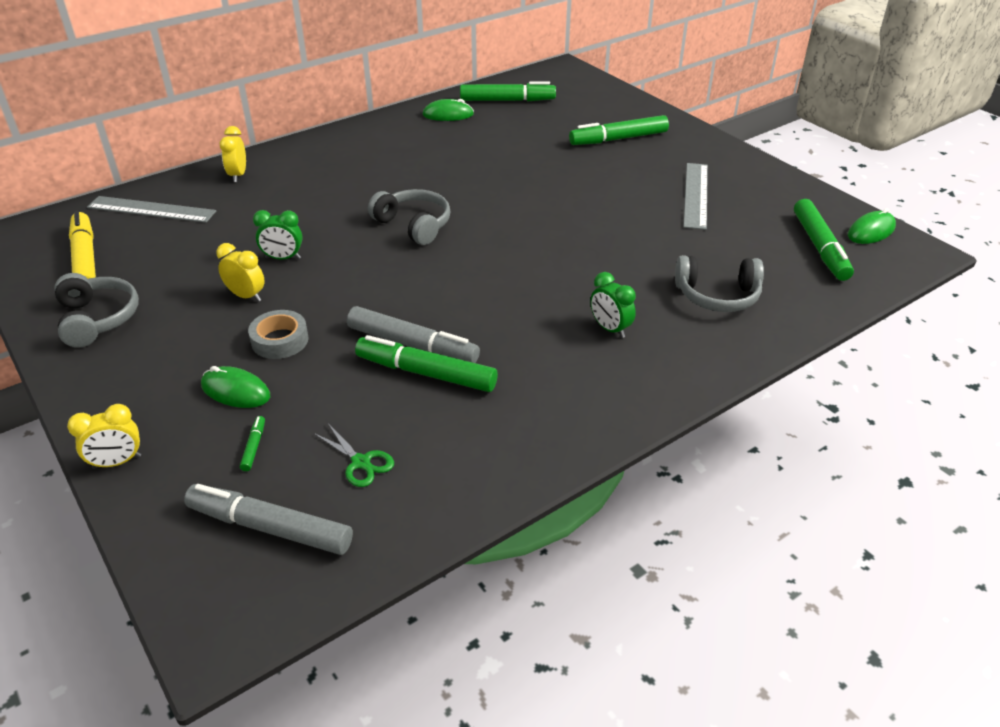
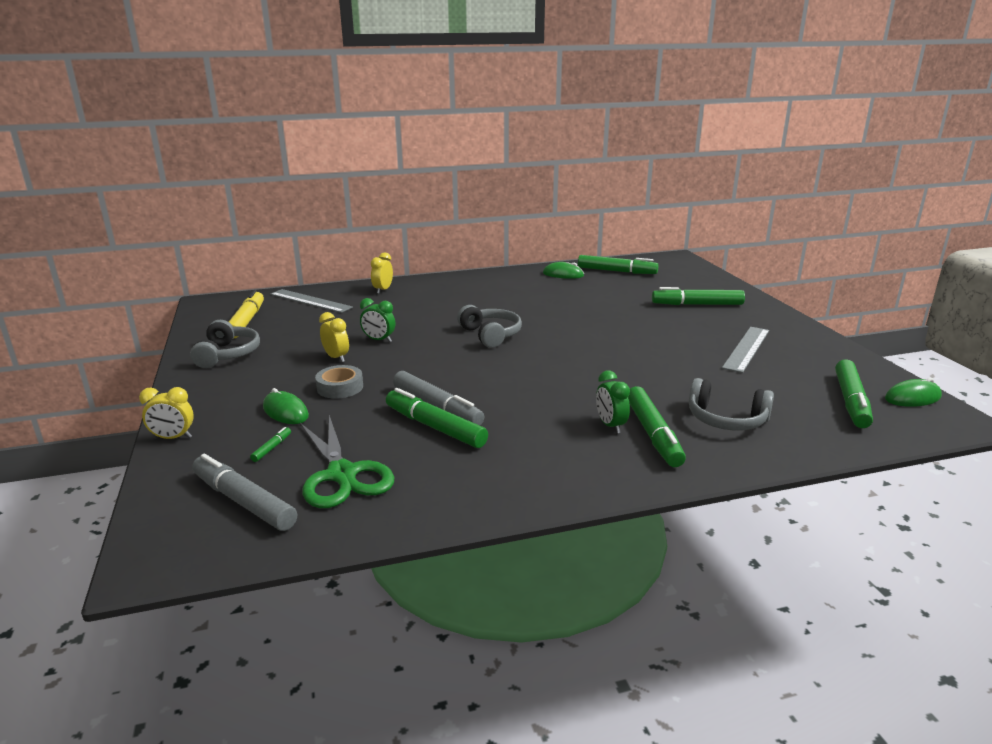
camera: 20 degrees right, 15 degrees down
green scissors [313,423,394,487] -> green scissors [300,415,394,508], size x2.03
none -> green marker [628,386,686,467]

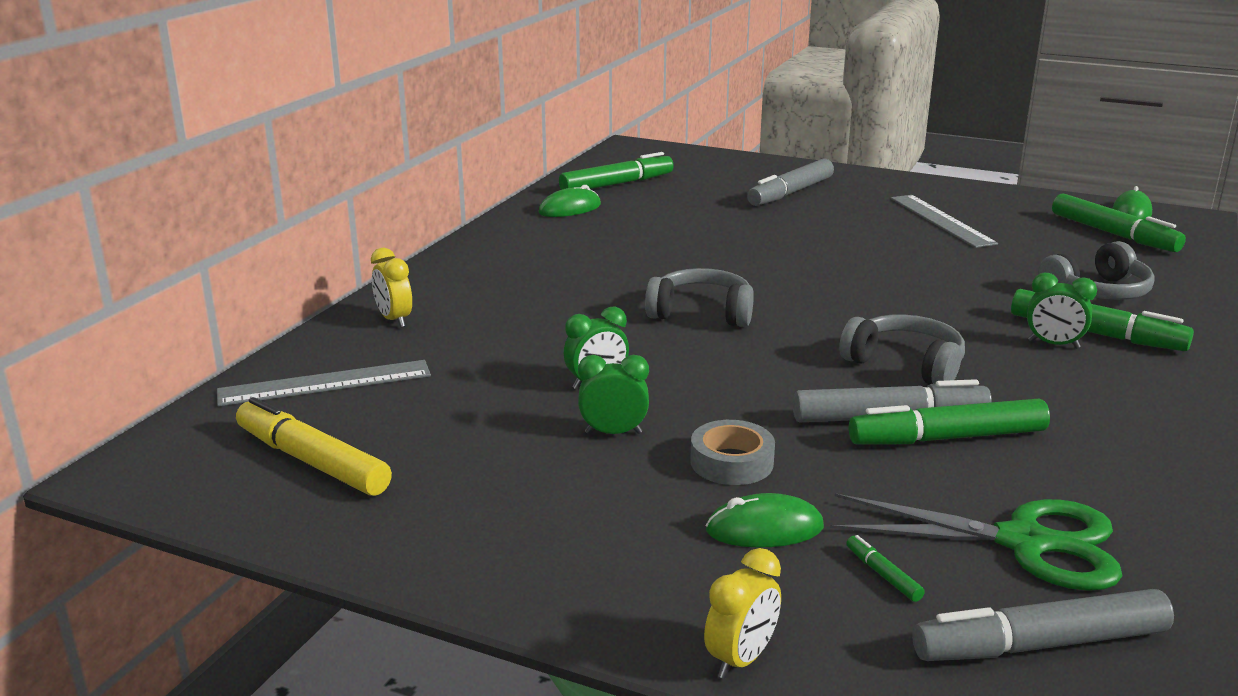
camera: 50 degrees left, 0 degrees up
grey headphones [190,320,260,368] -> grey headphones moved to [839,315,965,385]
yellow clock [319,312,349,362] -> green clock [578,355,649,434]
green marker [652,287,745,305] -> grey marker [747,159,834,206]

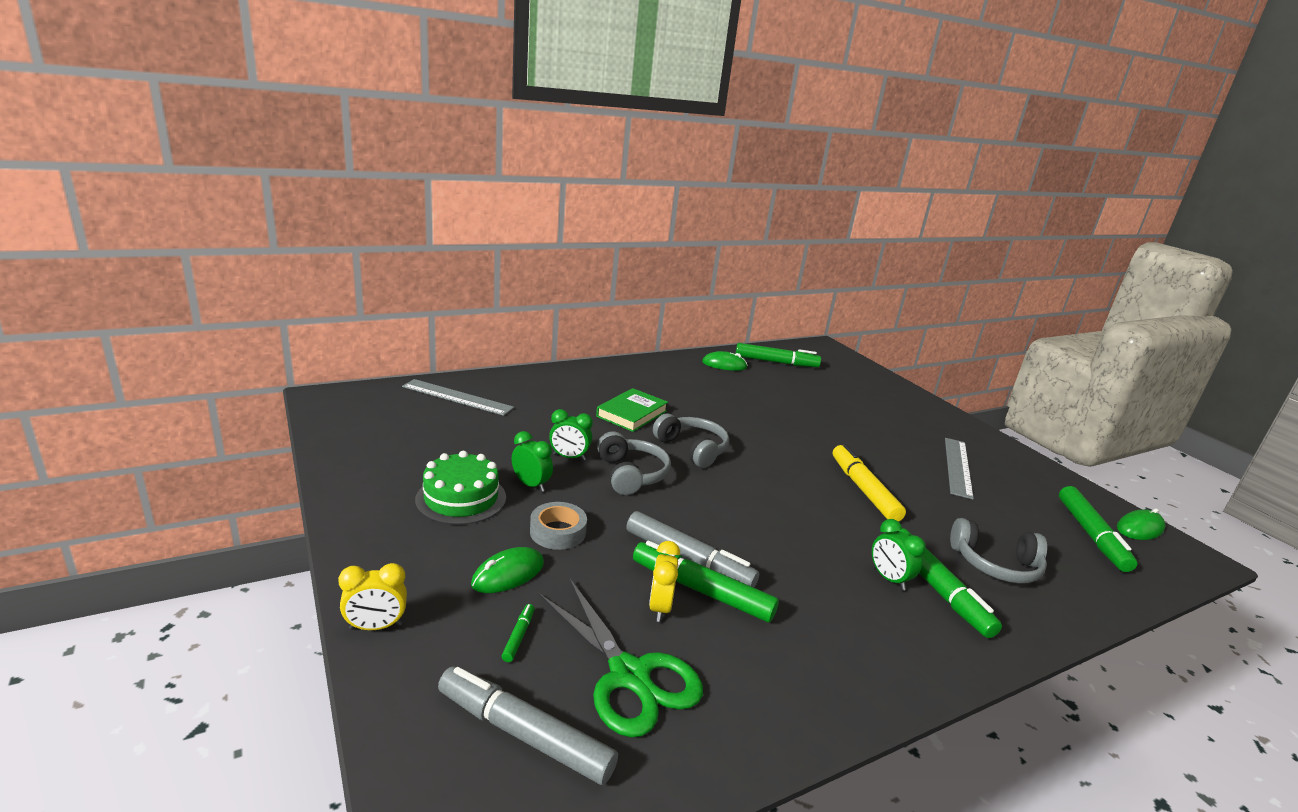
camera: 35 degrees right, 0 degrees up
yellow marker [236,397,392,496] -> yellow marker moved to [833,444,906,522]
yellow clock [371,248,412,327] -> yellow clock moved to [649,541,680,622]
green mouse [705,493,824,547] -> green mouse turned 75 degrees counterclockwise [471,547,544,593]
grey marker [747,159,834,206] -> none
grey headphones [839,315,965,385] -> grey headphones moved to [597,431,671,495]
none -> green cake [415,451,506,525]
none -> green book [596,388,668,432]

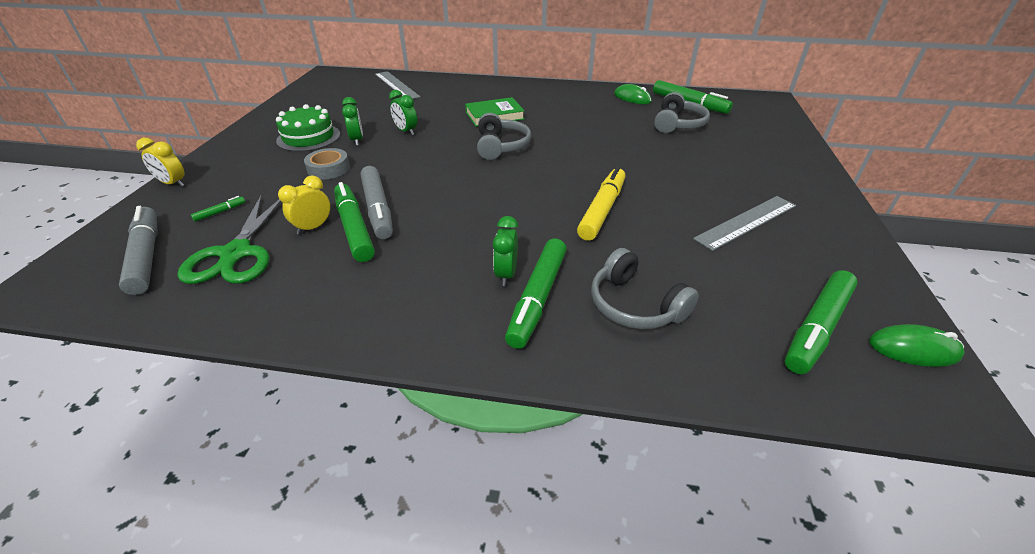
camera: 40 degrees right, 15 degrees up
green mouse [471,547,544,593] -> none
grey headphones [597,431,671,495] -> grey headphones moved to [654,92,710,133]

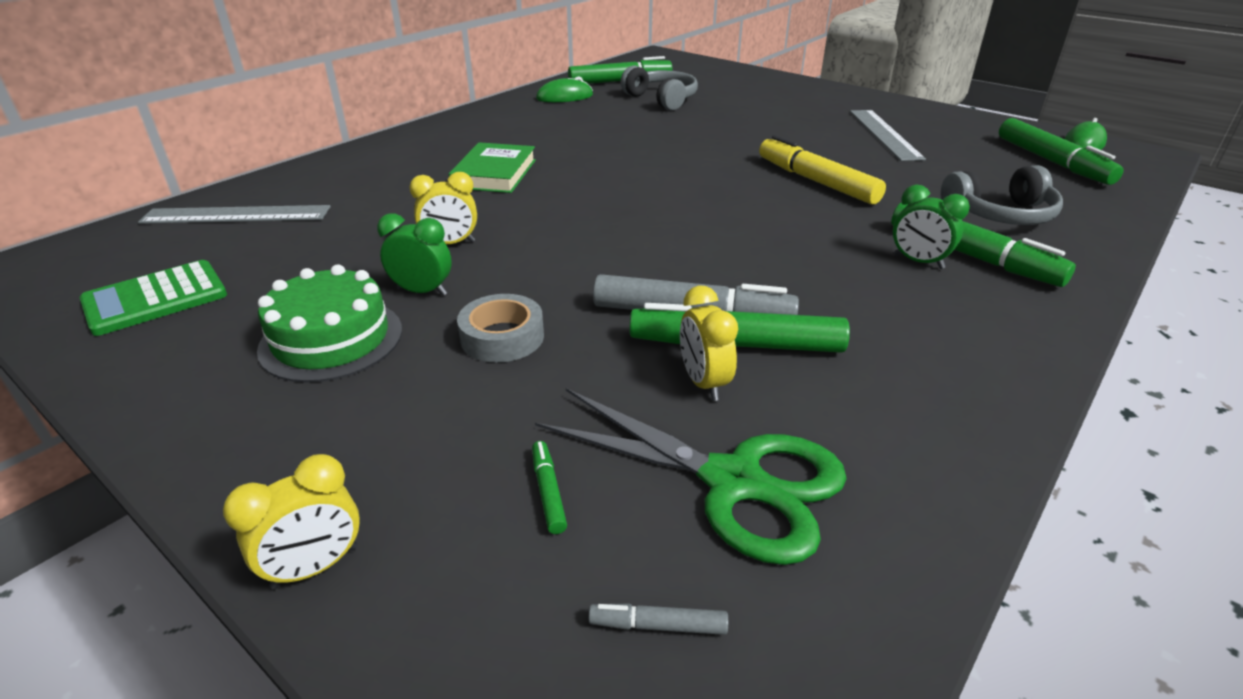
camera: 60 degrees left, 5 degrees down
grey marker [119,206,158,295] -> grey marker [589,603,728,635], size x0.42
green clock [389,90,417,135] -> yellow clock [409,172,477,244]
grey headphones [477,113,531,160] -> none
none -> green calculator [80,260,227,336]

